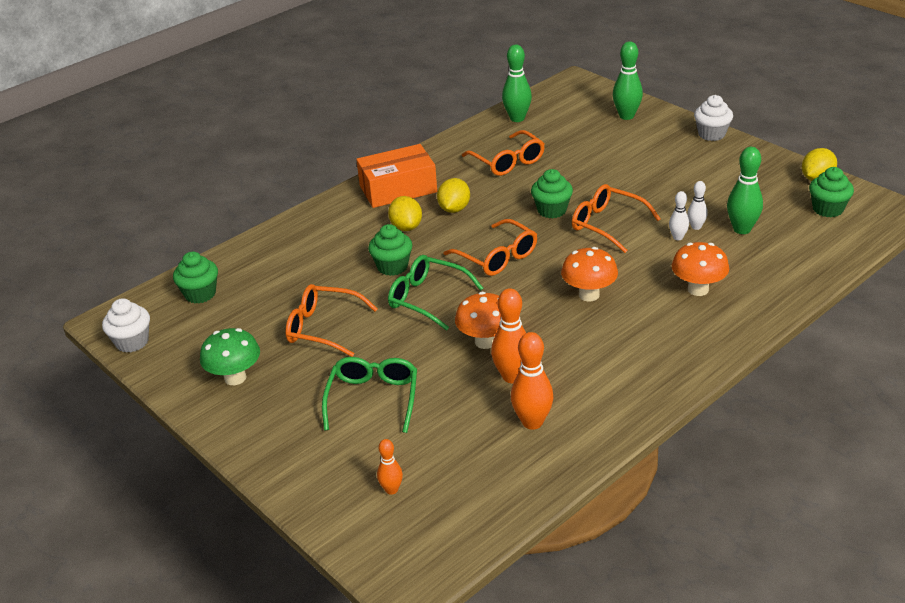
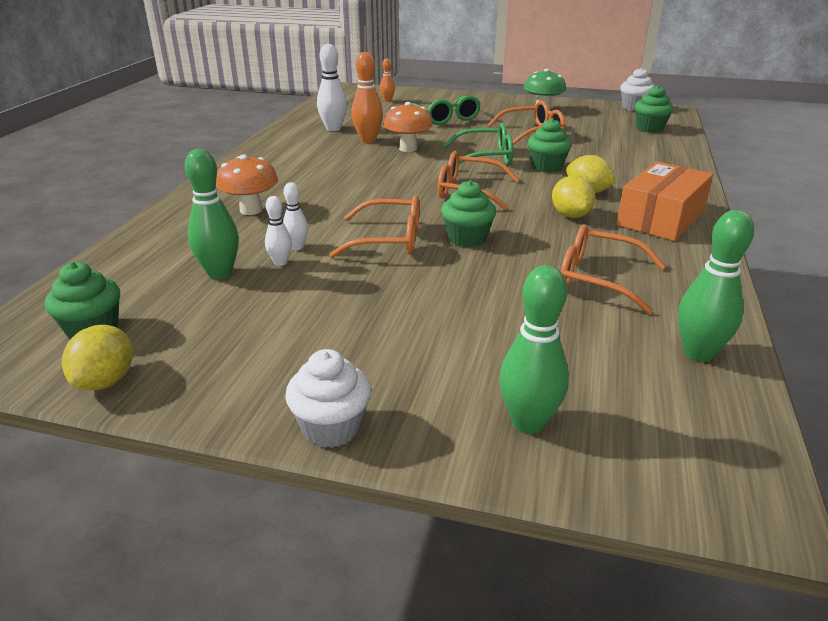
camera: 145 degrees right, 5 degrees down
orange bowling pin [511,332,554,430] -> white bowling pin [317,44,347,131]
orange mushroom [561,247,618,302] -> none

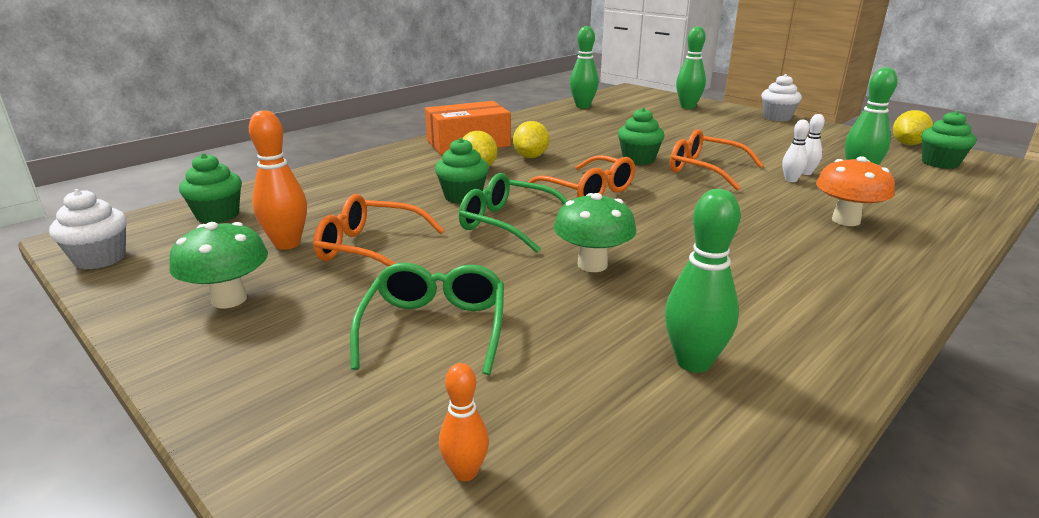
camera: 150 degrees left, 5 degrees down
white bowling pin [317,44,347,131] -> green bowling pin [665,189,741,373]
orange bowling pin [351,52,383,143] -> orange bowling pin moved to [249,110,307,250]
orange mushroom [383,102,433,152] -> green mushroom [554,193,636,272]
orange glasses [561,224,665,314] -> none

